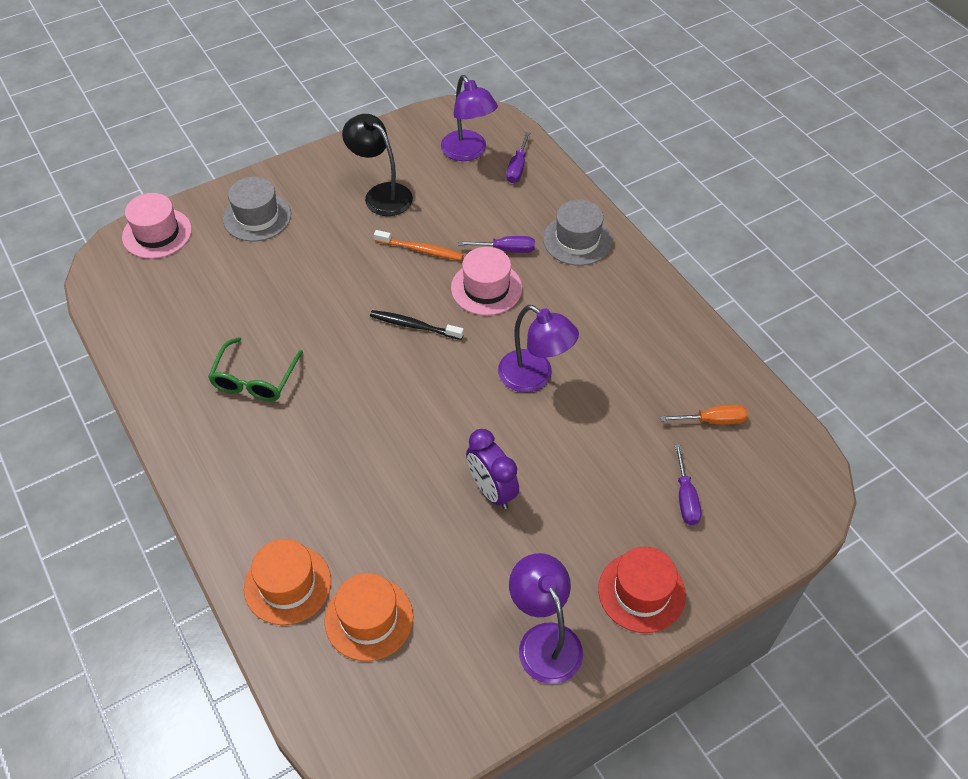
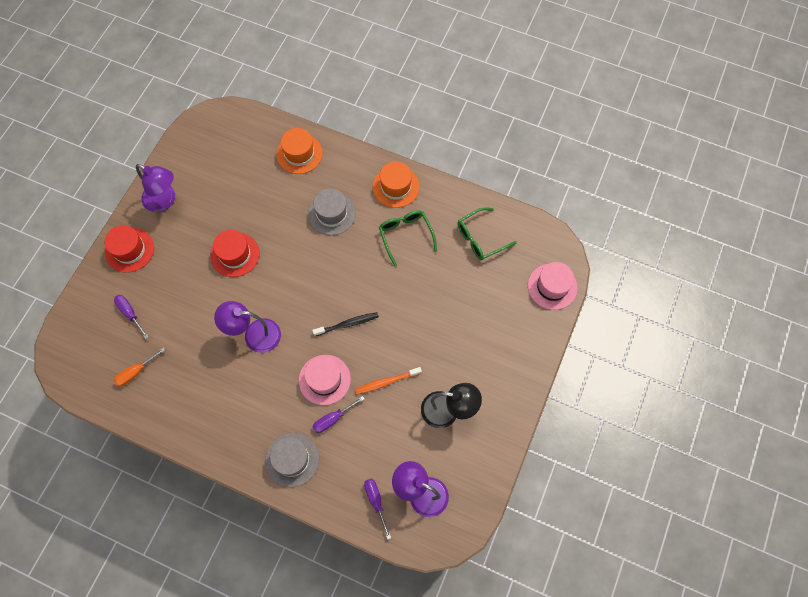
camera: 145 degrees right, 15 degrees up
grey hat [223,176,291,242] -> grey hat moved to [308,188,356,235]
orange hat [324,573,413,661] -> orange hat moved to [373,161,420,208]
purple clock [466,429,519,509] -> red hat [211,230,259,277]
none -> green glasses [457,207,517,260]

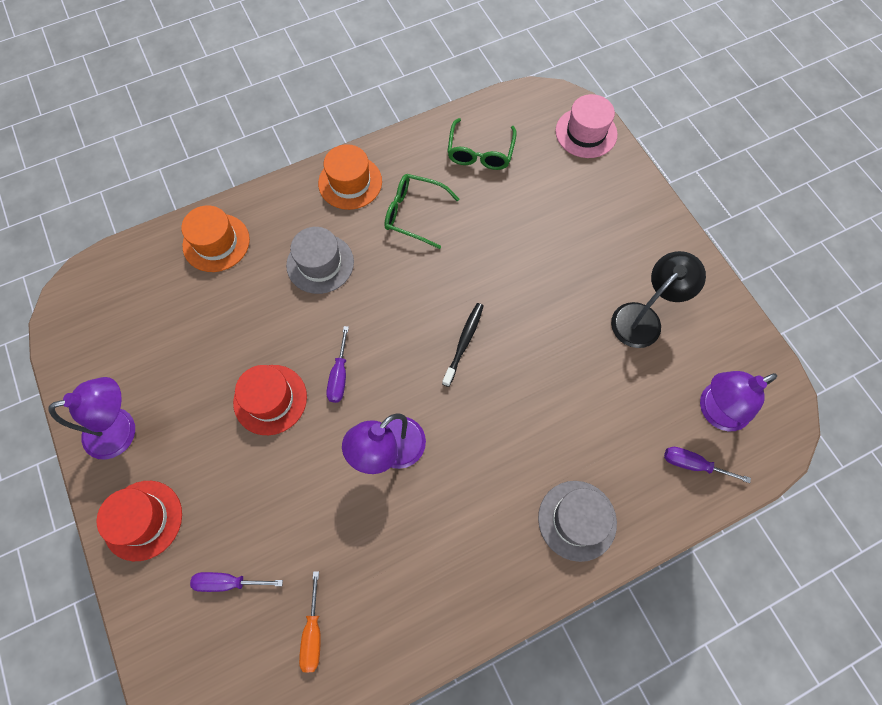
camera: 50 degrees left, 0 degrees up
pink hat [299,355,351,405] -> none
purple screwdriver [313,396,364,433] -> purple screwdriver moved to [326,326,349,403]
orange toothbrush [355,367,422,395] -> none

